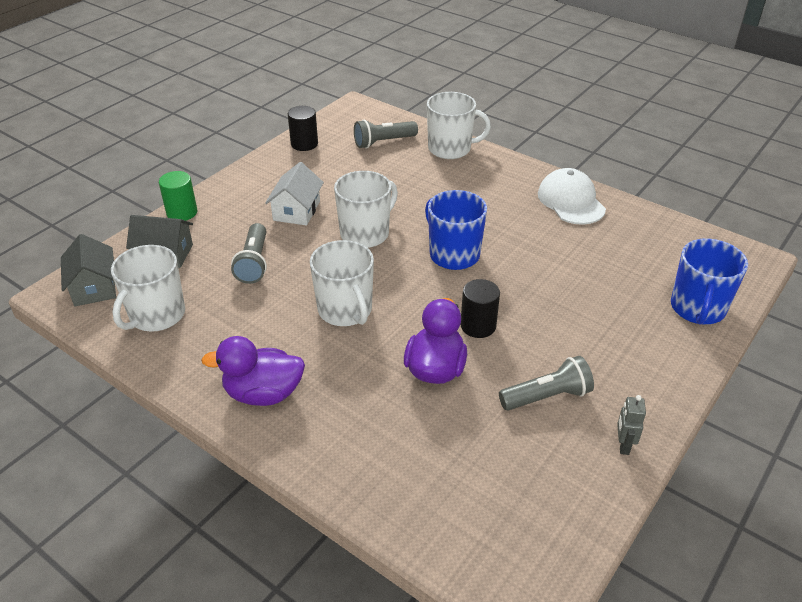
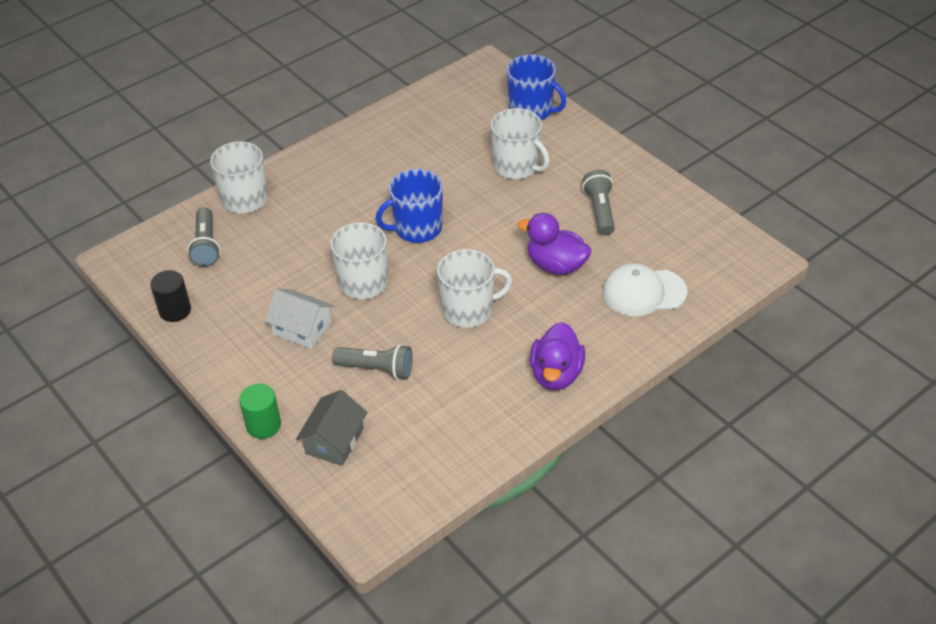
camera: 75 degrees left, 5 degrees up
grey house [61,234,116,306] -> none
white mug [111,245,185,332] -> white mug moved to [490,108,550,179]
black cylinder [460,279,500,338] -> none
white cap [538,168,606,225] -> white cap moved to [602,263,688,316]
grey robot [617,395,646,455] -> none

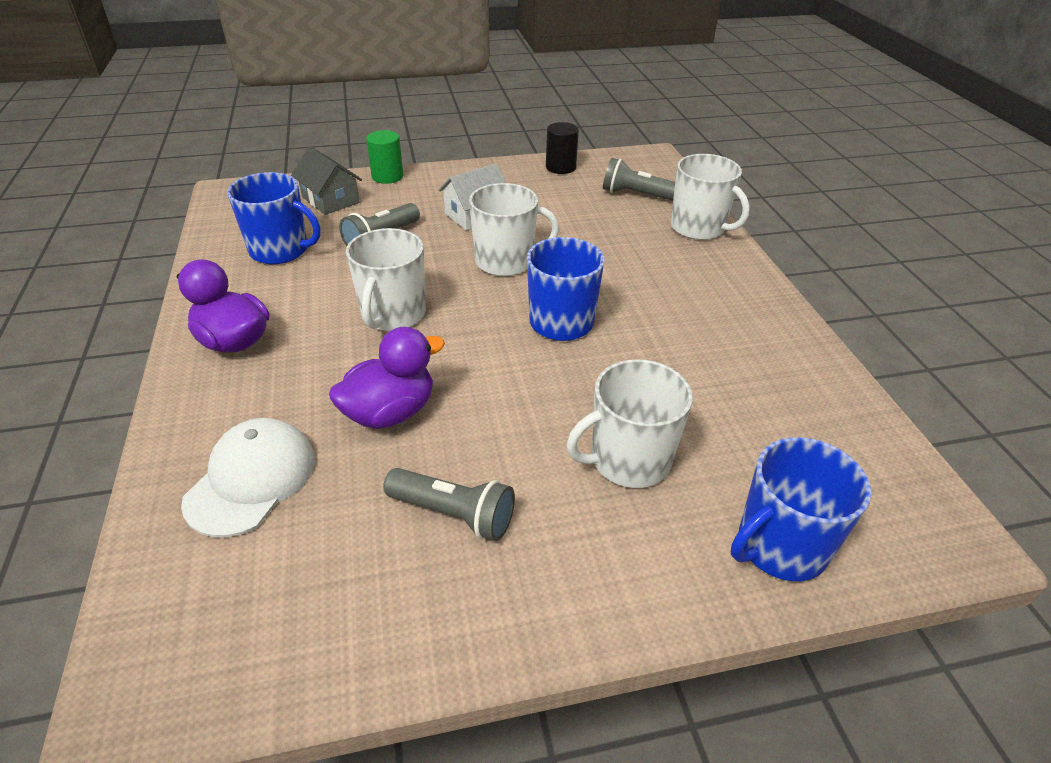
camera: 115 degrees right, 5 degrees down
none -> blue mug [227,172,320,264]

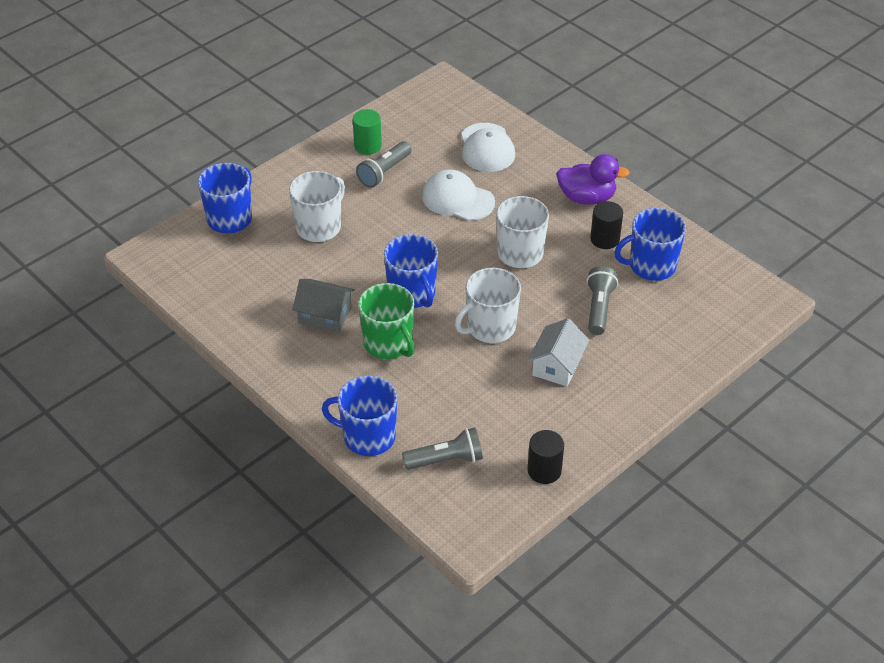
camera: 150 degrees right, 5 degrees up
grey house [291,146,362,215] -> grey house moved to [293,279,355,333]
purple duck [329,327,445,429] -> white cap [422,170,495,221]
green cylinder [366,130,403,184] -> green cylinder moved to [353,109,382,155]
grey flashlight [383,468,515,541] -> grey flashlight turned 45 degrees counterclockwise [356,141,412,188]
white mug [671,154,750,240] -> blue mug [322,376,397,456]
none -> green mug [358,283,415,359]
none -> black cylinder [590,201,623,249]

